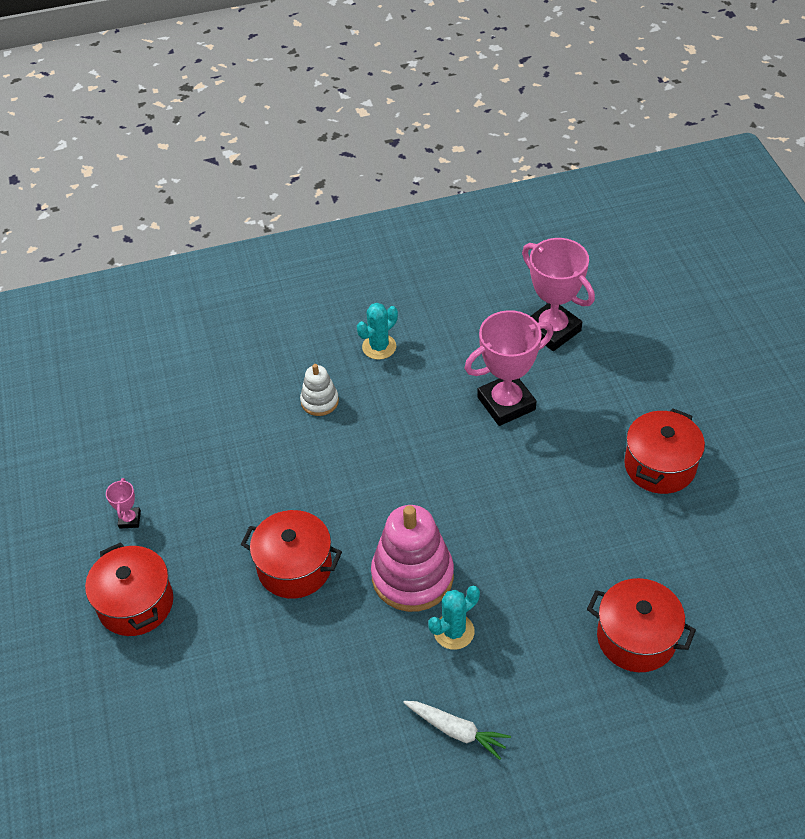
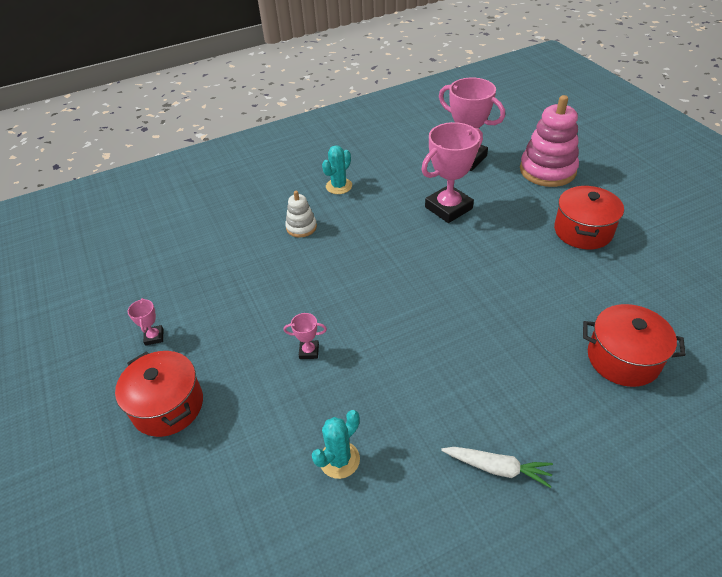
camera: 10 degrees left, 5 degrees down
red pot [241,510,342,599] -> pink trophy [284,313,327,359]
pink stacking toy [371,505,454,612] -> pink stacking toy moved to [520,95,579,187]
turquoise cactus [428,586,480,650] -> turquoise cactus moved to [312,410,360,479]

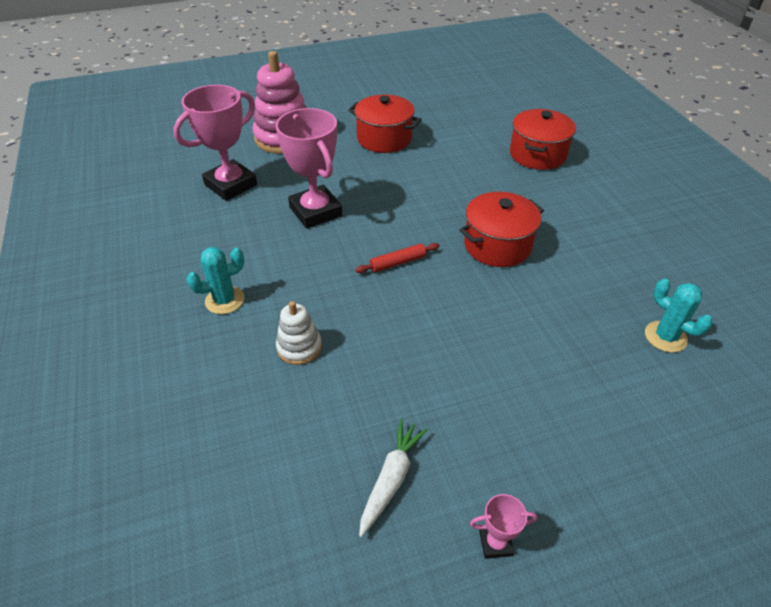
camera: 85 degrees left, 0 degrees up
red pot [115,351,203,437] -> red pot moved to [459,192,544,267]
pink trophy [284,313,327,359] -> none
turquoise cactus [322,145,352,194] -> turquoise cactus turned 75 degrees counterclockwise [187,247,244,314]
white carrot [441,447,553,488] -> white carrot moved to [359,419,428,537]
none -> red rolling pin [355,243,439,273]

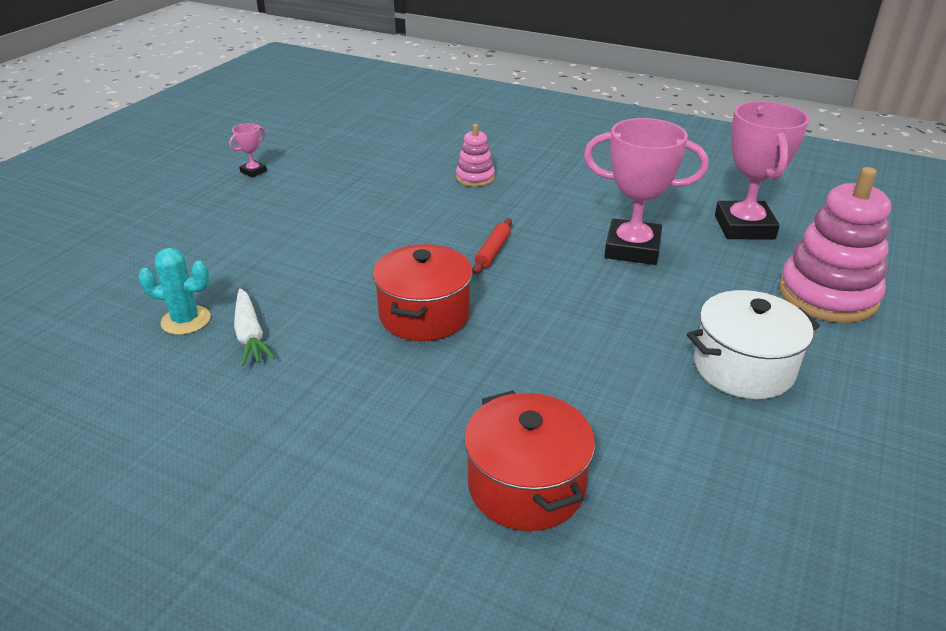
camera: 135 degrees right, 10 degrees down
turquoise cactus [187,247,244,314] -> none
white stacking toy [276,301,322,365] -> pink stacking toy [456,124,495,187]
red pot [348,95,422,153] -> white pot [687,290,820,399]
white carrot [359,419,428,537] -> white carrot moved to [234,288,275,366]

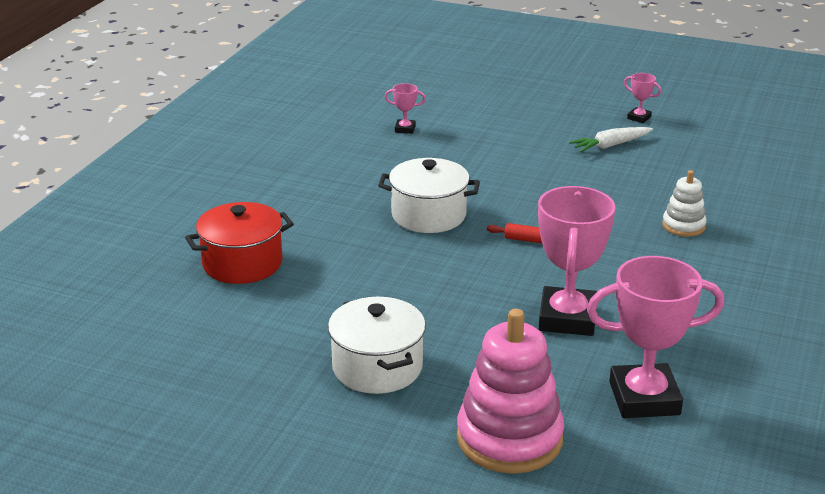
camera: 85 degrees right, 5 degrees down
turquoise cactus [138,248,210,335] -> pink trophy [385,83,426,134]
white carrot [234,288,275,366] -> white carrot moved to [569,127,653,152]
red pot [373,244,473,341] -> white pot [378,158,480,233]
pink stacking toy [456,124,495,187] -> white stacking toy [662,170,707,237]

